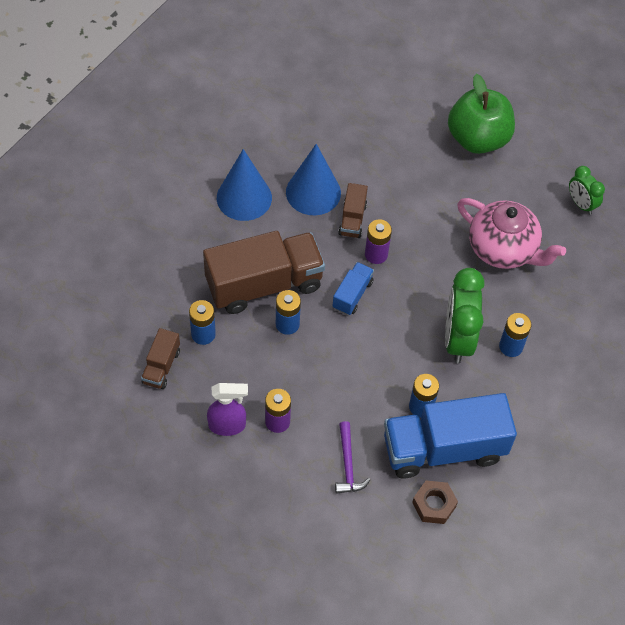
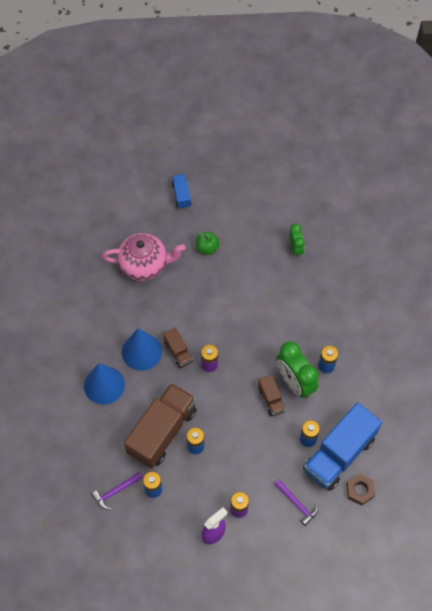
camera: 35 degrees left, 5 degrees up
brown truck [141,328,180,389] -> brown truck moved to [258,375,286,417]
blue truck [333,262,374,315] -> blue truck moved to [172,174,191,209]
green apple [448,74,515,154] -> green apple [196,231,220,255], size x0.50
pink teapot [457,198,566,269] -> pink teapot moved to [102,233,186,281]
green clock [569,166,605,215] -> green clock turned 120 degrees counterclockwise [289,223,305,258]
none -> purple hammer [92,472,143,510]

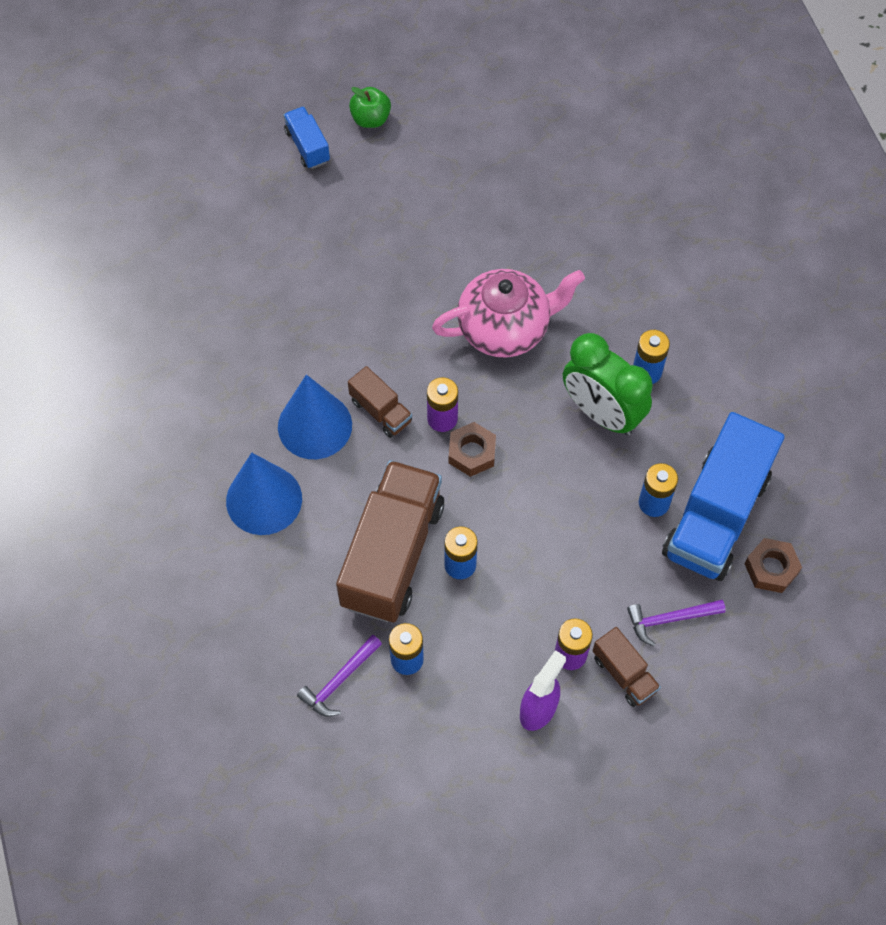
camera: 15 degrees left, 0 degrees up
pink teapot [102,233,186,281] -> pink teapot moved to [432,269,585,358]
green apple [196,231,220,255] -> green apple moved to [349,87,391,128]
brown truck [258,375,286,417] -> brown truck moved to [593,627,661,707]
purple hammer [274,479,318,526] -> purple hammer turned 135 degrees clockwise [627,600,726,646]
green clock [289,223,305,258] -> none
none -> brown nut [449,422,496,477]

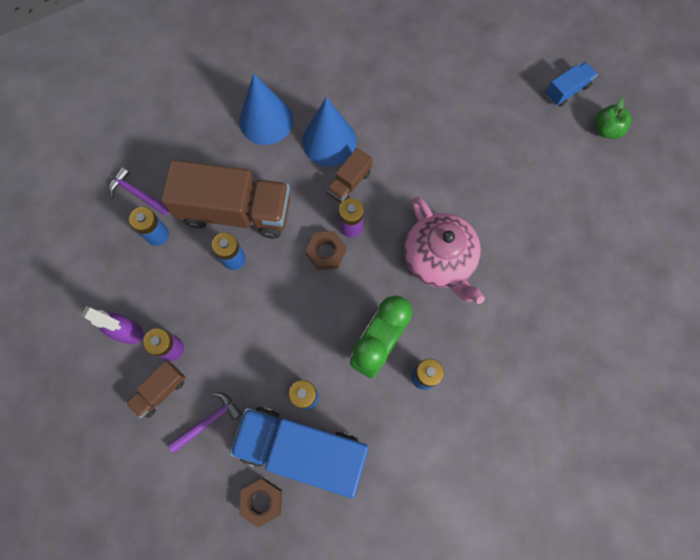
camera: 80 degrees right, 10 degrees up
purple hammer [627,600,726,646] -> purple hammer turned 75 degrees clockwise [168,393,242,453]

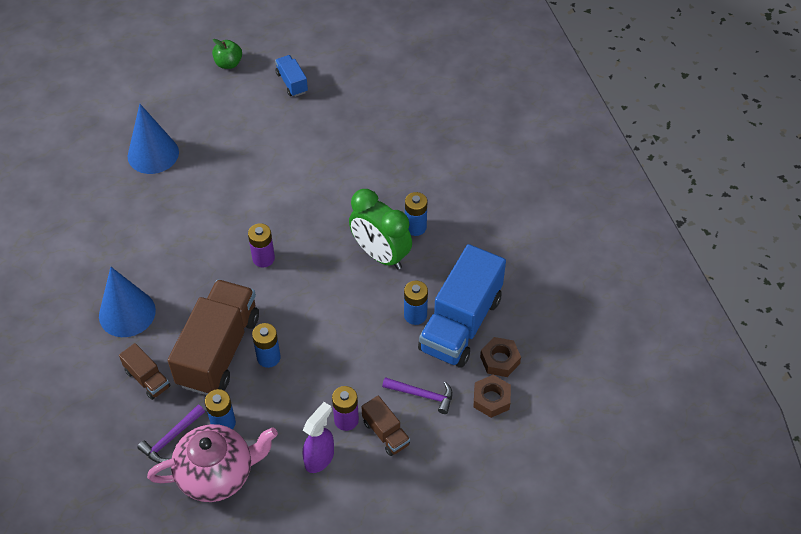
camera: 80 degrees left, 20 degrees down
purple hammer [168,393,242,453] -> purple hammer turned 135 degrees clockwise [382,377,453,414]
blue cone [302,97,357,166] -> blue cone moved to [128,104,179,174]
brown nut [305,231,346,270] -> brown nut moved to [474,375,511,418]
brown truck [327,148,373,203] -> brown truck moved to [119,343,171,400]
pink teapot [404,196,485,304] -> pink teapot moved to [147,424,278,502]
blue truck [545,62,598,107] -> blue truck moved to [275,55,308,97]

